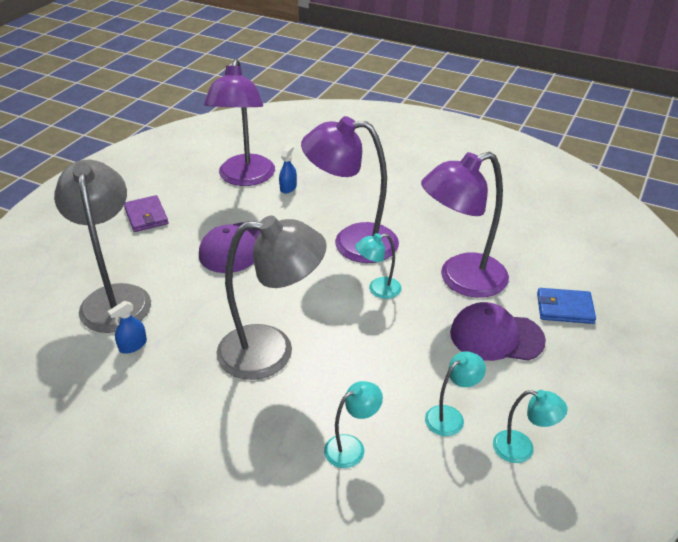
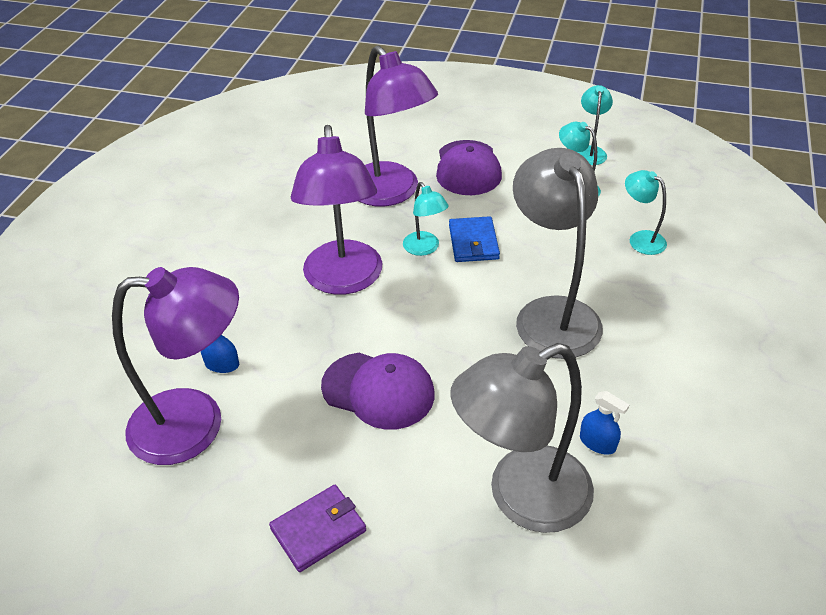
camera: 100 degrees left, 5 degrees up
blue wallet [537,288,596,324] -> blue wallet moved to [449,216,500,262]

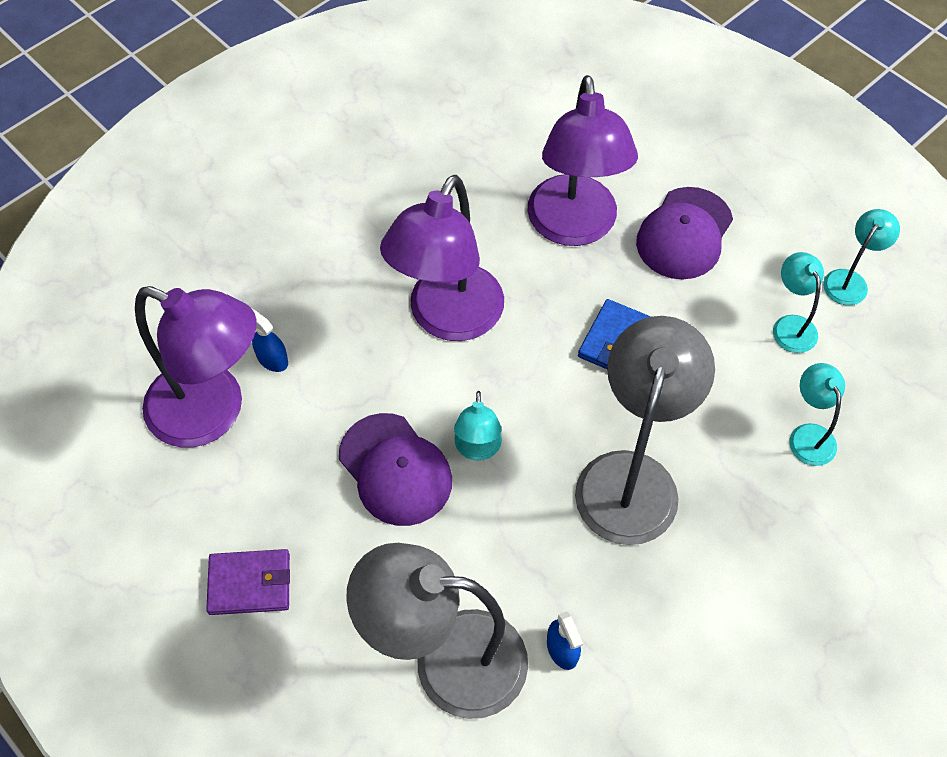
camera: 30 degrees right, 15 degrees up
turquoise lamp [403,182,449,256] -> turquoise lamp moved to [454,391,502,461]

